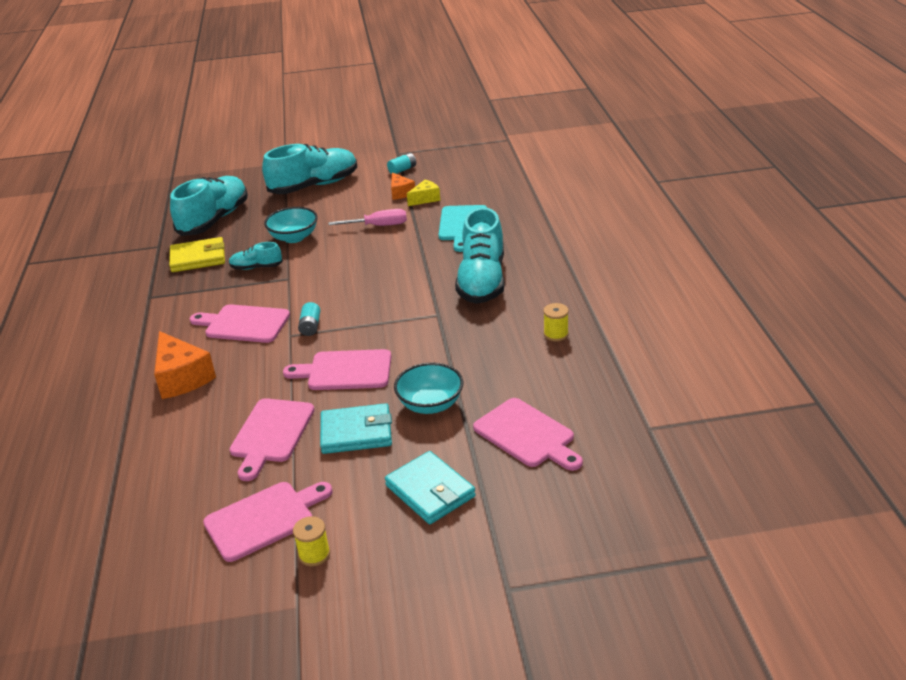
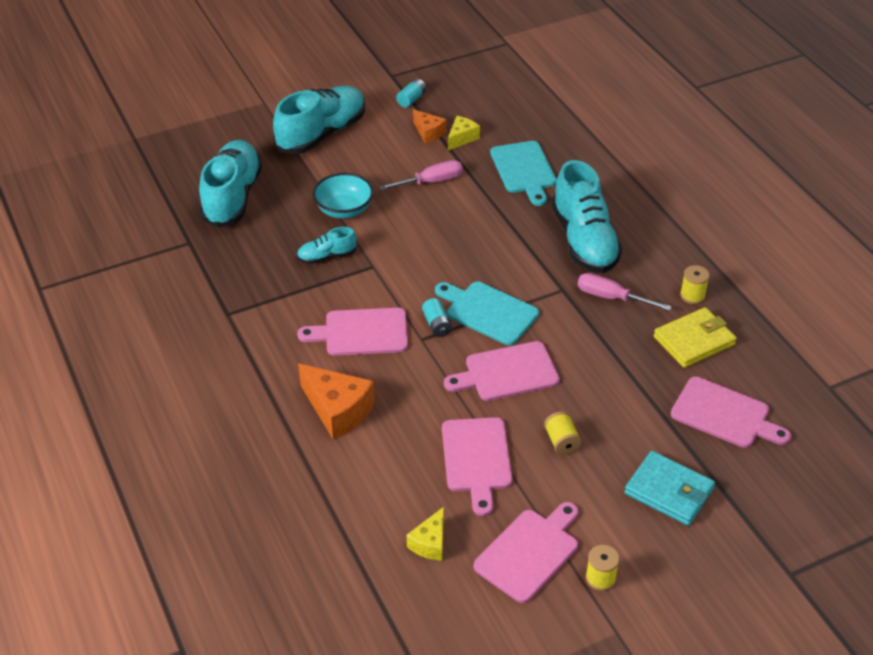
camera: 20 degrees left, 10 degrees up
yellow wallet [169,237,225,272] -> yellow wallet moved to [654,307,737,368]
turquoise wallet [320,403,392,454] -> yellow spool [544,411,582,455]
turquoise bowl [394,362,463,414] -> none
none -> yellow cheese [407,507,444,561]
none -> turquoise cutting board [435,282,539,345]
none -> pink screwdriver [578,273,672,311]

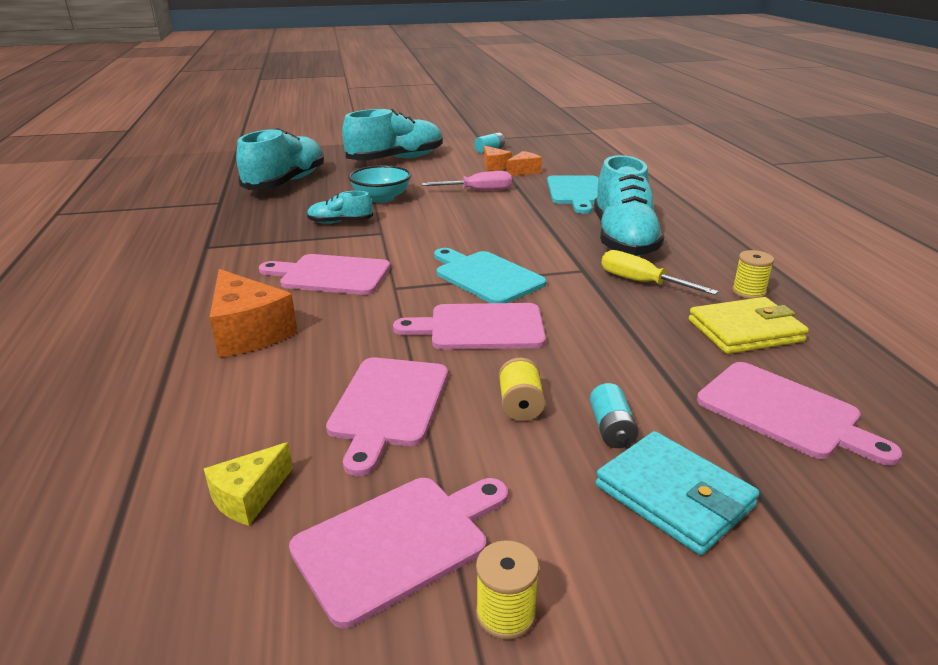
camera: 15 degrees right, 15 degrees down
turquoise battery [422,298,452,337] -> turquoise battery moved to [590,383,639,448]
yellow cheese [448,116,480,150] -> orange cheese [506,151,542,176]
pink screwdriver [578,273,672,311] -> yellow screwdriver [601,250,719,295]

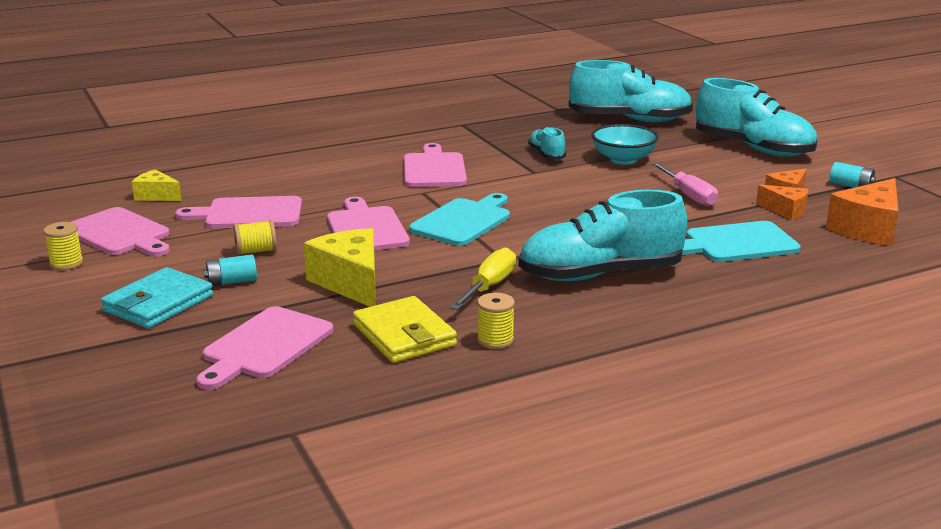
camera: 75 degrees right, 5 degrees down
orange cheese [210,269,298,357] -> orange cheese moved to [826,178,898,246]
none -> yellow cheese [304,228,376,307]

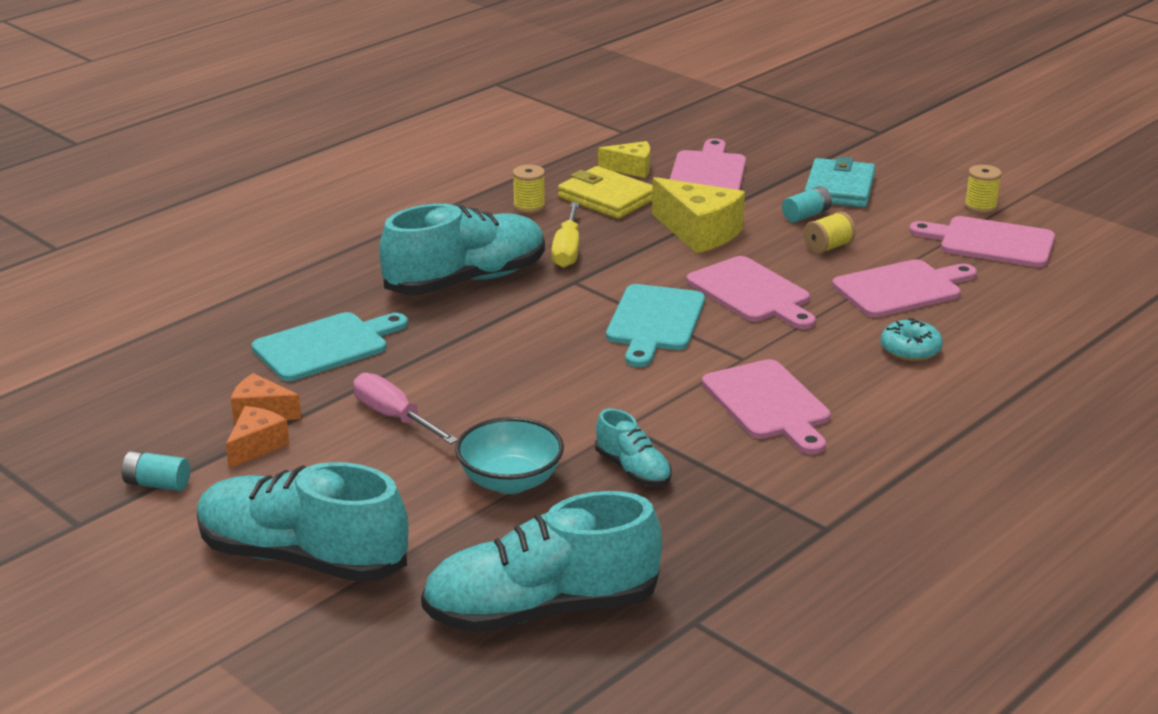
camera: 160 degrees right, 5 degrees up
yellow cheese [132,169,182,201] -> yellow cheese moved to [598,141,650,178]
orange cheese [826,178,898,246] -> none
none -> turquoise donut [881,318,943,361]

